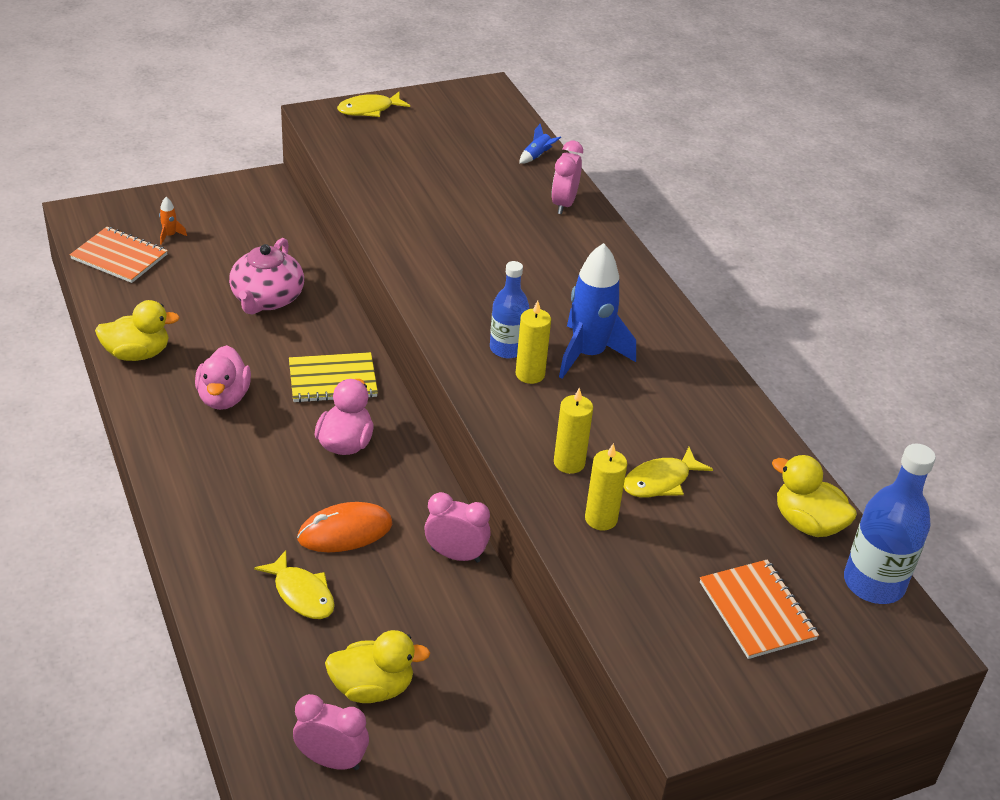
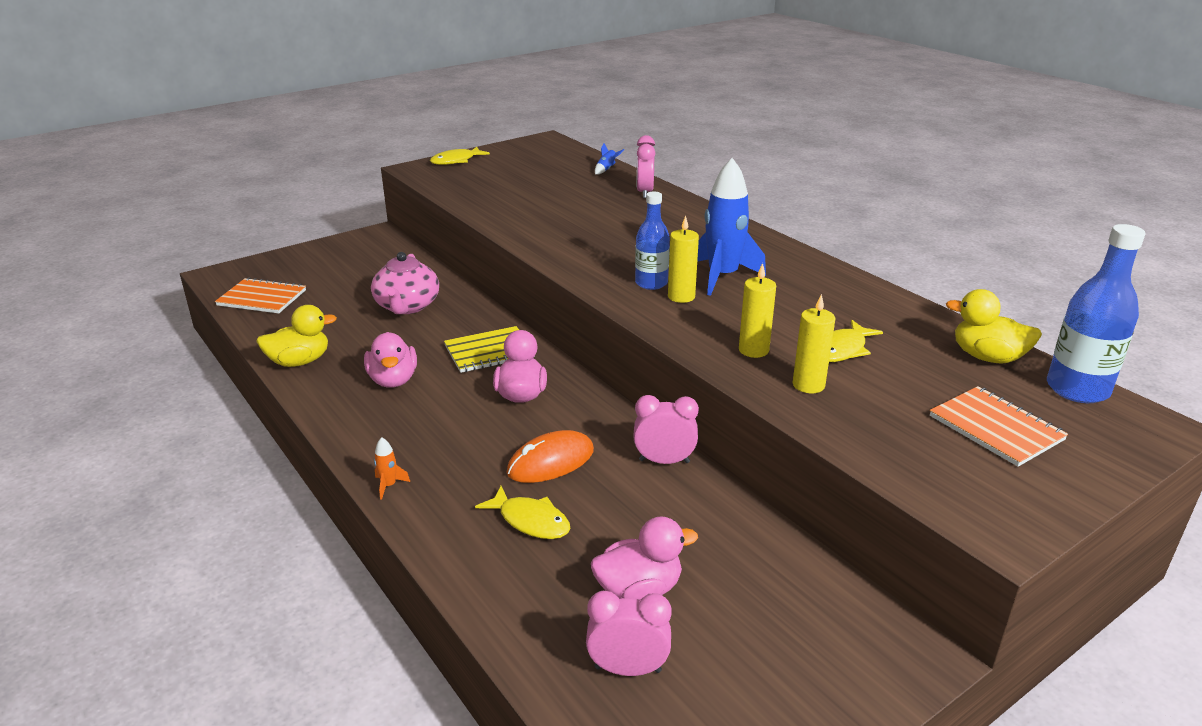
camera: 10 degrees left, 10 degrees down
orange rocket [159,197,187,245] -> orange rocket moved to [374,437,410,500]
yellow duck [325,630,430,703] -> pink duck [591,516,698,600]

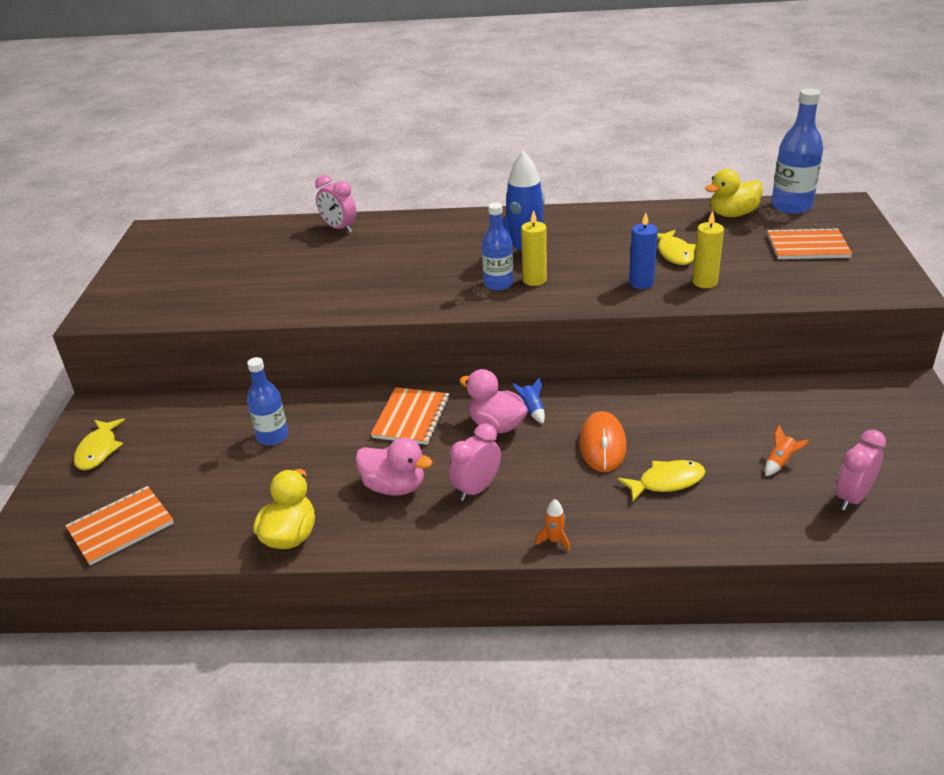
camera: 50 degrees left, 5 degrees up
pink teapot [371,252,439,314] -> blue bottle [247,357,288,445]
yellow fish [430,147,490,165] -> yellow fish moved to [74,418,125,470]
yellow notebook [444,326,535,373] -> orange notebook [371,387,450,445]
pink duck [591,516,698,600] -> orange rocket [765,425,809,476]
blue rocket [595,143,625,175] -> blue rocket moved to [512,378,545,424]
pink clock [633,395,699,464] -> pink clock moved to [449,423,501,501]
yellow candle [739,263,776,358] -> blue candle [629,213,658,289]

